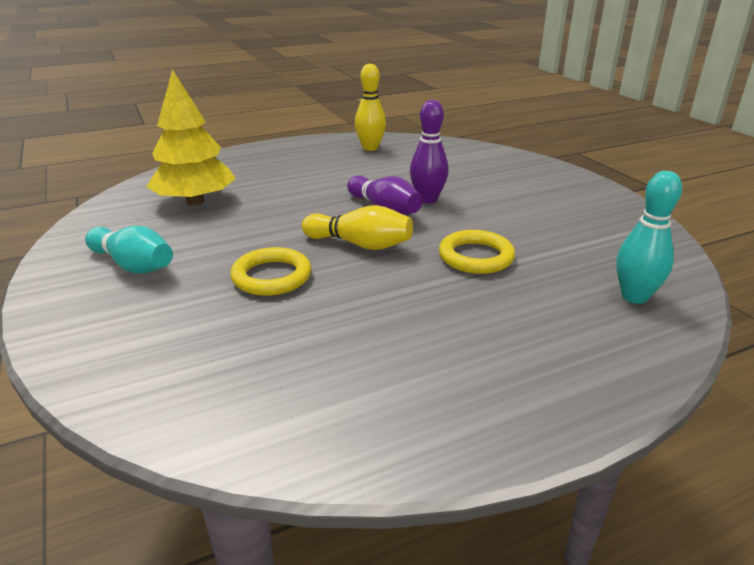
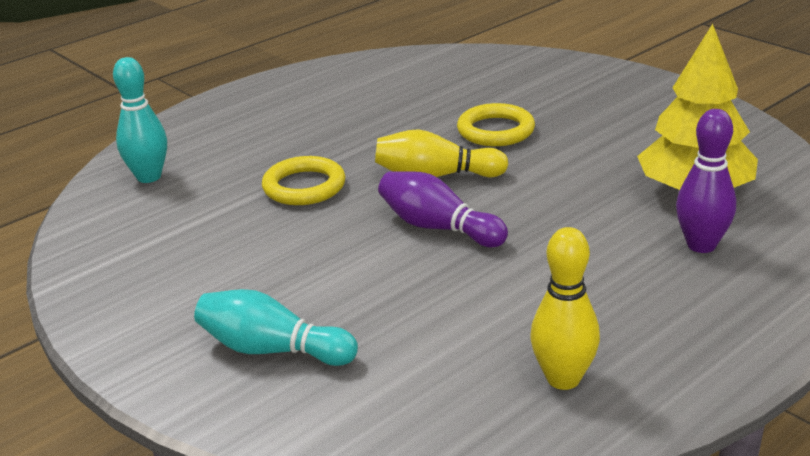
camera: 165 degrees right, 0 degrees up
turquoise bowling pin [85,226,173,273] -> turquoise bowling pin moved to [194,289,358,366]
purple bowling pin [410,100,449,204] -> purple bowling pin moved to [676,109,736,253]

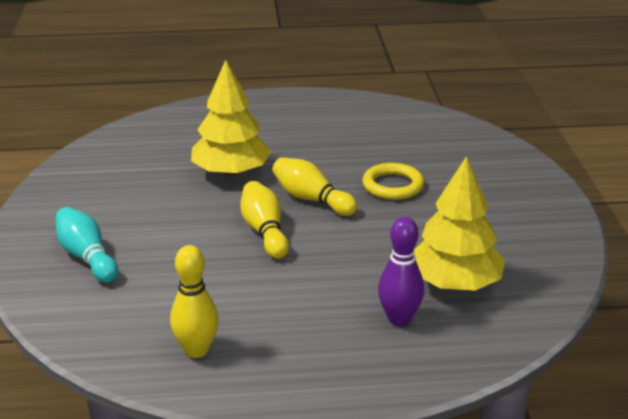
camera: 35 degrees right, 0 degrees up
turquoise bowling pin [113,57,167,183] -> none
yellow ring [262,156,345,205] -> yellow tree [191,60,271,177]
purple bowling pin [378,171,508,247] -> yellow bowling pin [240,181,289,259]

